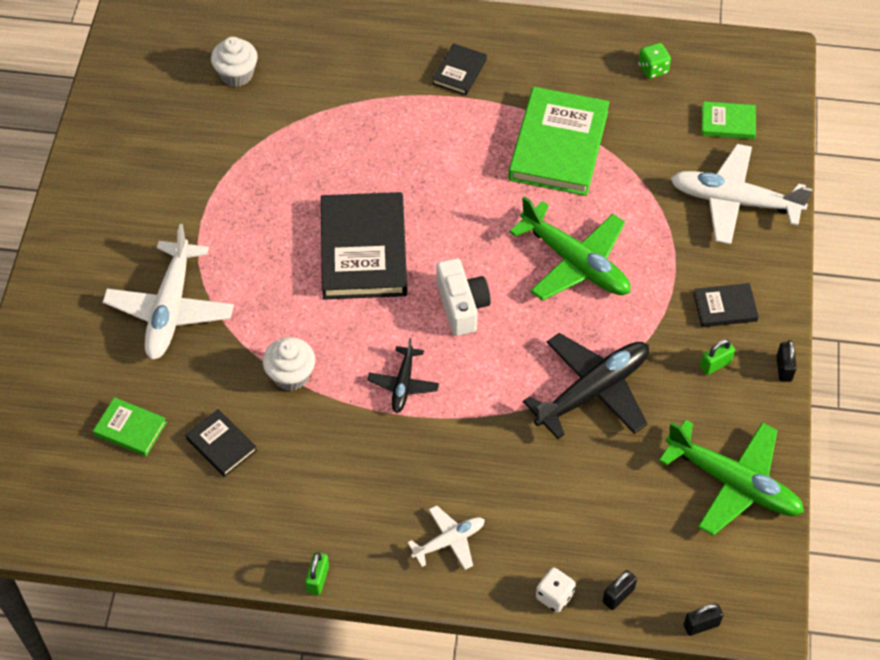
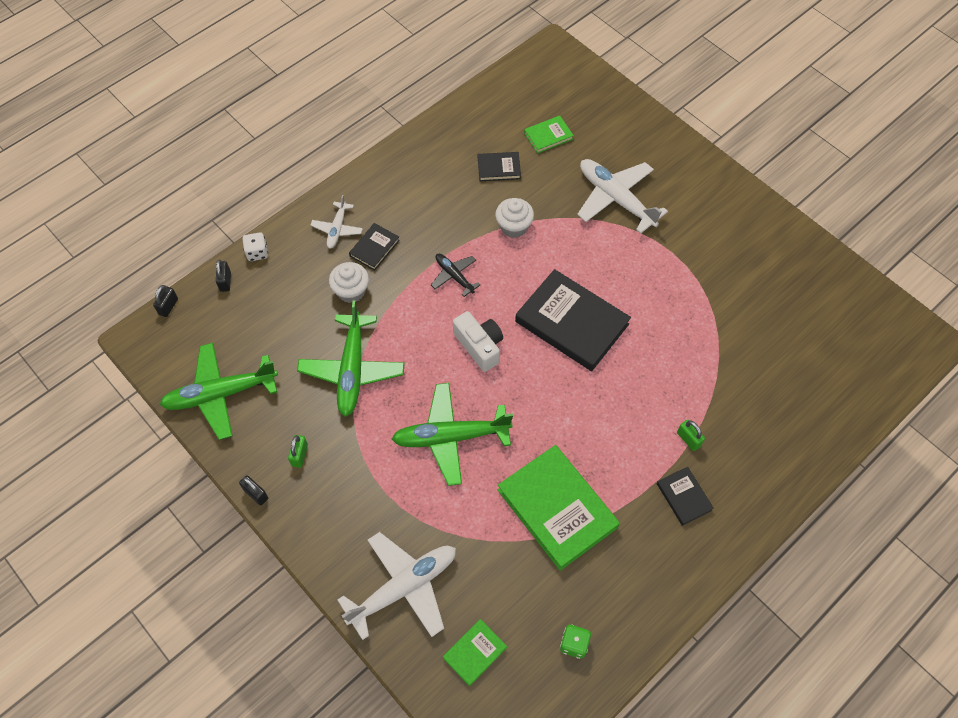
camera: 130 degrees right, 5 degrees up
white cupcake [211,37,258,87] -> white cupcake moved to [329,262,369,303]
green padlock [305,552,329,595] -> green padlock moved to [677,420,705,451]
white camera [436,258,491,336] -> white camera turned 150 degrees counterclockwise [453,311,503,372]
black plane [523,333,649,439] -> green plane [297,300,405,417]
black book [693,283,759,327] -> black book moved to [349,223,400,271]

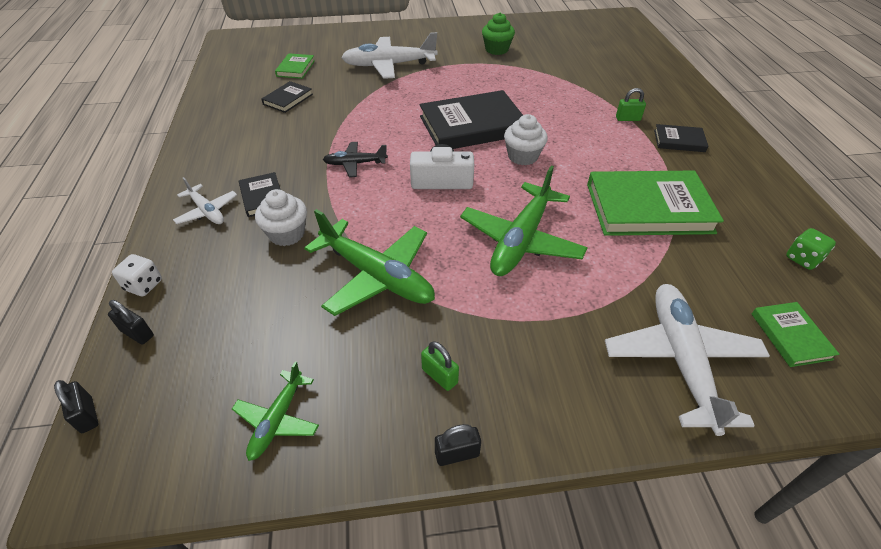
camera: 55 degrees left, 15 degrees down
green plane [159,343,278,440] -> green plane [232,361,319,461], size x0.53
white cupcake [495,198,534,238] -> white cupcake moved to [504,114,548,165]
none -> green cupcake [482,13,515,55]

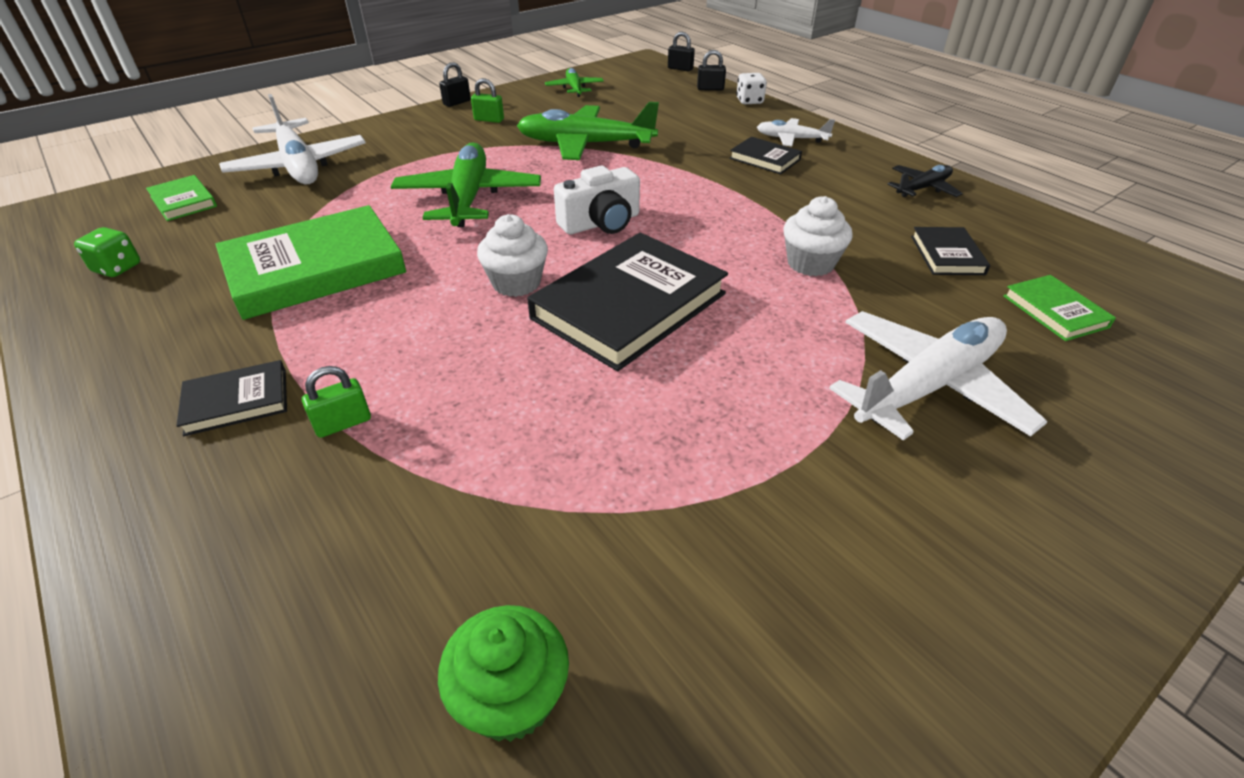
camera: 150 degrees right, 5 degrees down
white cupcake [255,189,307,246] -> white cupcake moved to [783,196,853,276]
black plane [323,142,388,177] -> black plane moved to [887,165,963,197]
green cupcake [482,13,515,55] -> green cupcake moved to [438,605,569,742]

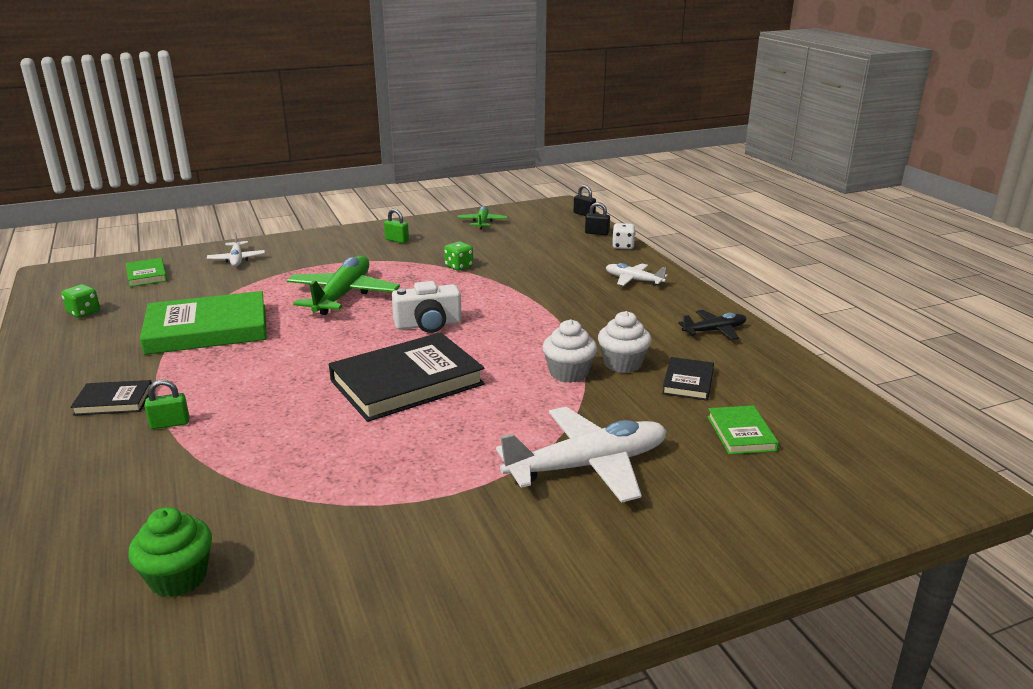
camera: 15 degrees right, 15 degrees down
white plane [219,94,366,184] -> white plane [207,231,265,266], size x0.53
black padlock [439,62,471,107] -> none
white cupcake [477,214,548,297] -> white cupcake moved to [598,311,651,373]
green plane [517,102,659,160] -> green dice [444,241,473,271]
black book [729,137,802,174] -> none

